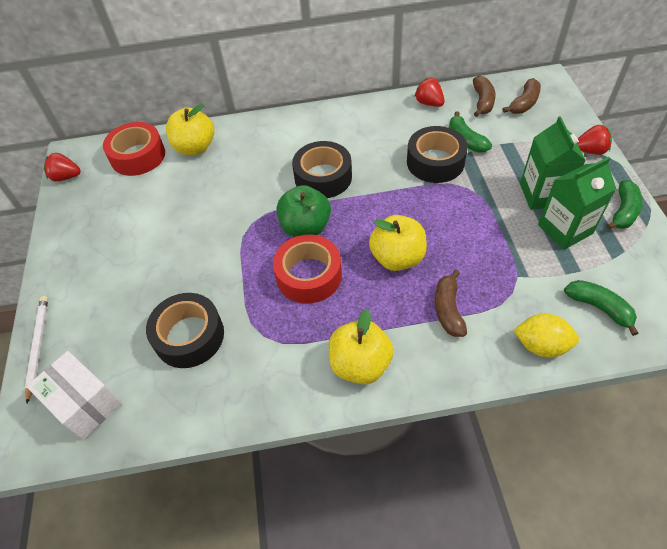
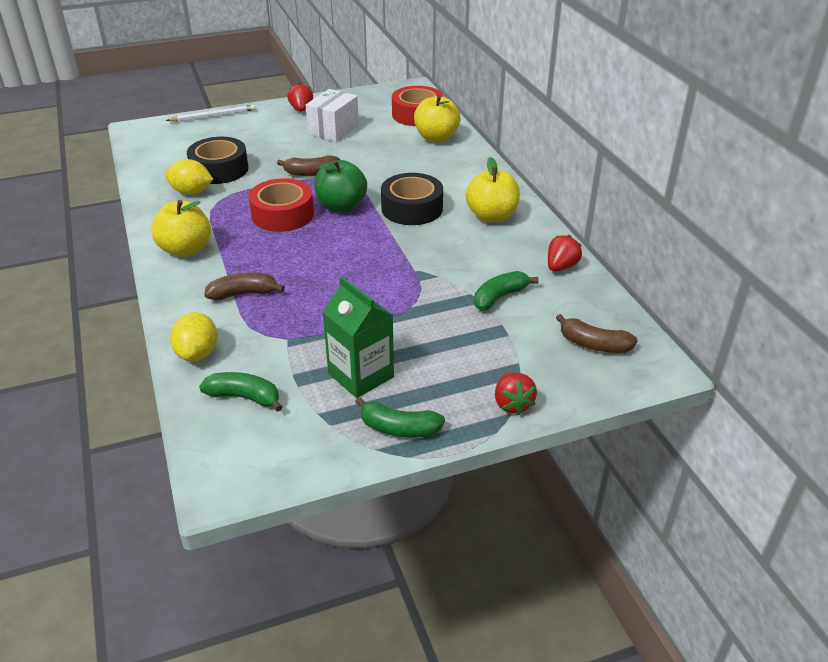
camera: 75 degrees right, 15 degrees down
white box [26,351,122,440] -> white box moved to [306,89,359,142]
red strawberry [44,153,81,181] -> red strawberry moved to [287,83,313,112]
yellow apple [369,215,427,271] -> yellow apple moved to [466,157,520,223]
black tape [407,126,468,183] -> none
brown banana [473,76,496,117] -> brown banana moved to [277,155,340,176]
green carton [520,116,586,210] -> none
green banana [564,280,638,336] -> green banana turned 105 degrees counterclockwise [199,372,282,412]
none -> yellow lemon [165,159,214,195]

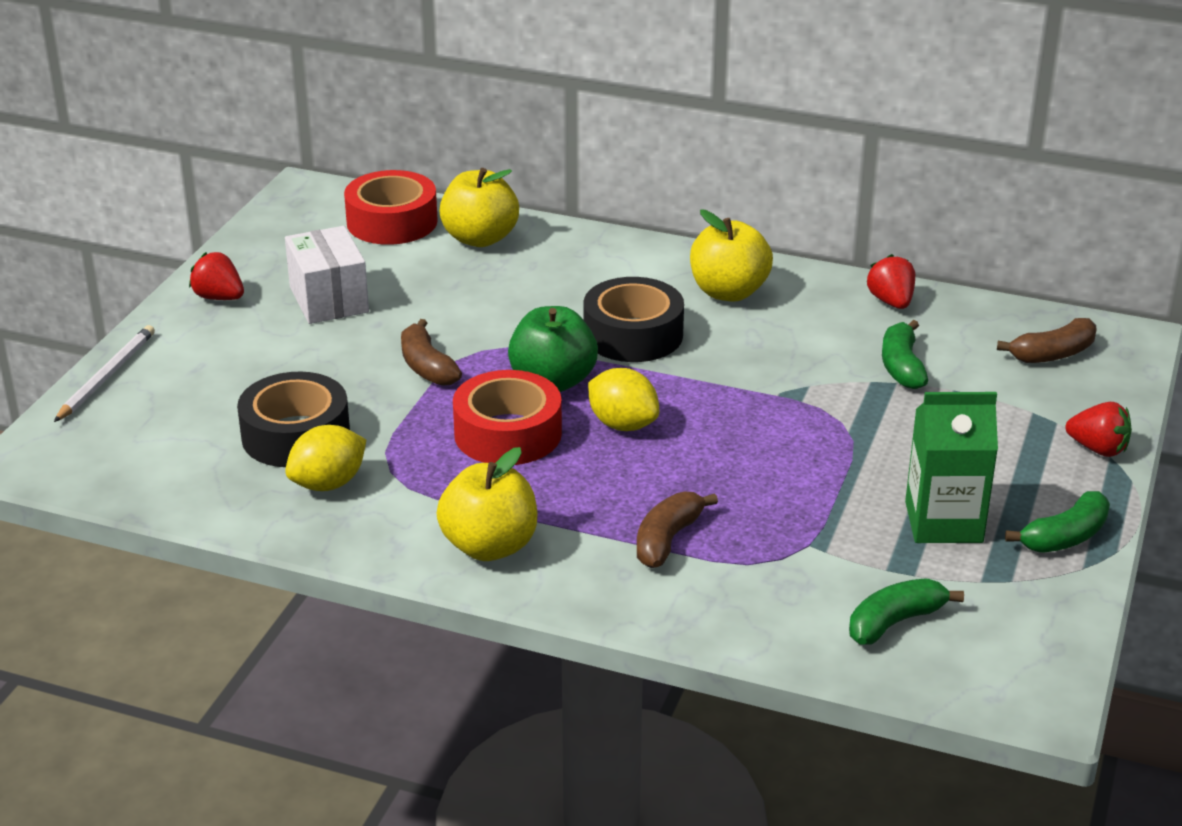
camera: 50 degrees left, 5 degrees down
yellow lemon [170,312,217,361] -> yellow lemon moved to [588,368,659,431]
brown banana [277,155,340,176] -> brown banana turned 120 degrees clockwise [401,319,462,386]

